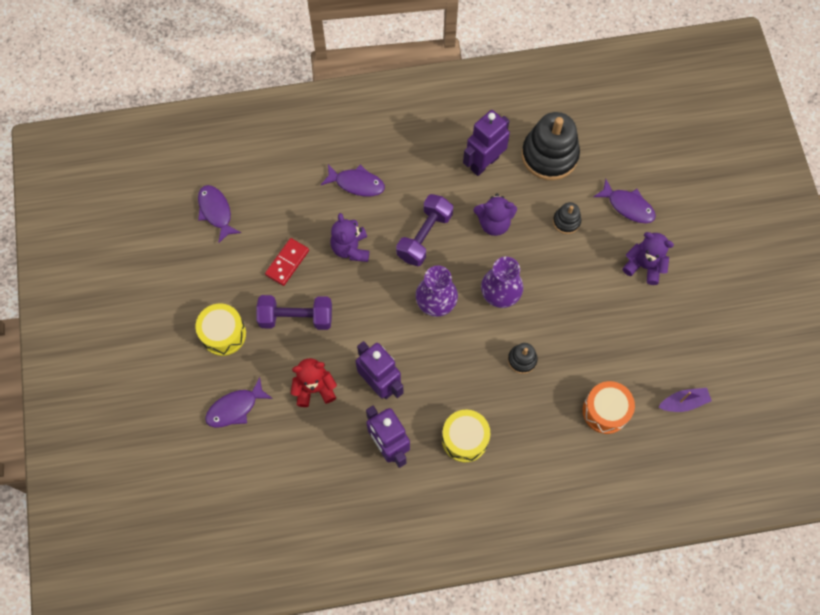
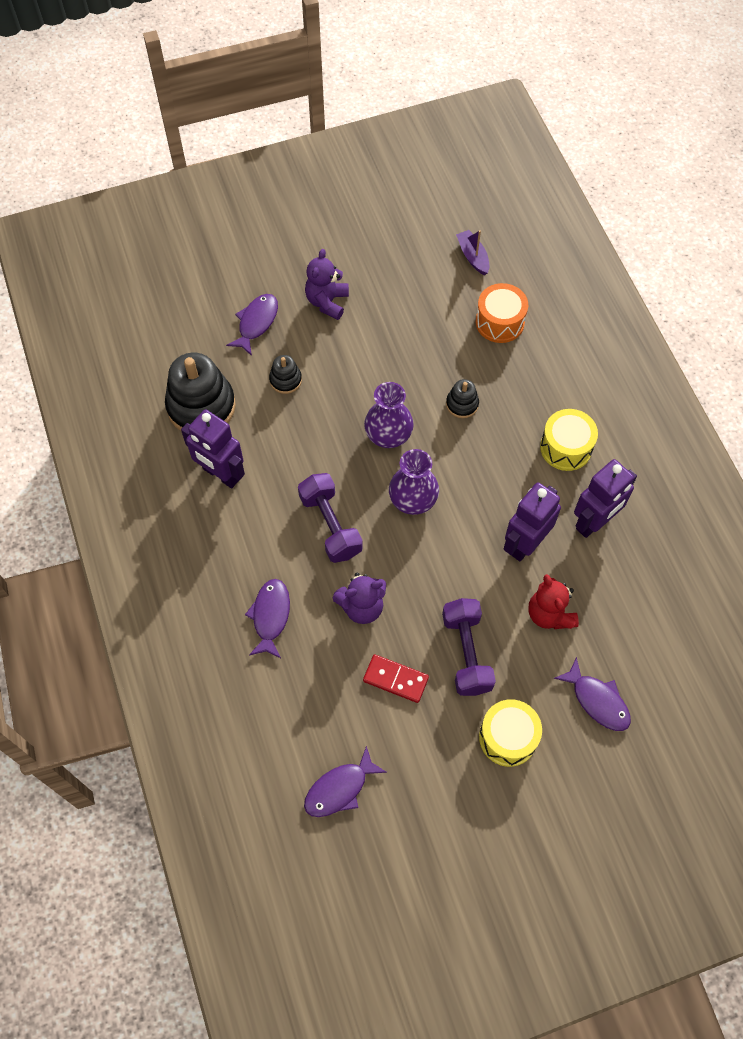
camera: 100 degrees left, 5 degrees down
purple dumbbell [396,194,453,266] -> purple dumbbell turned 45 degrees clockwise [298,473,363,563]
purple teddy bear [474,193,517,236] -> none

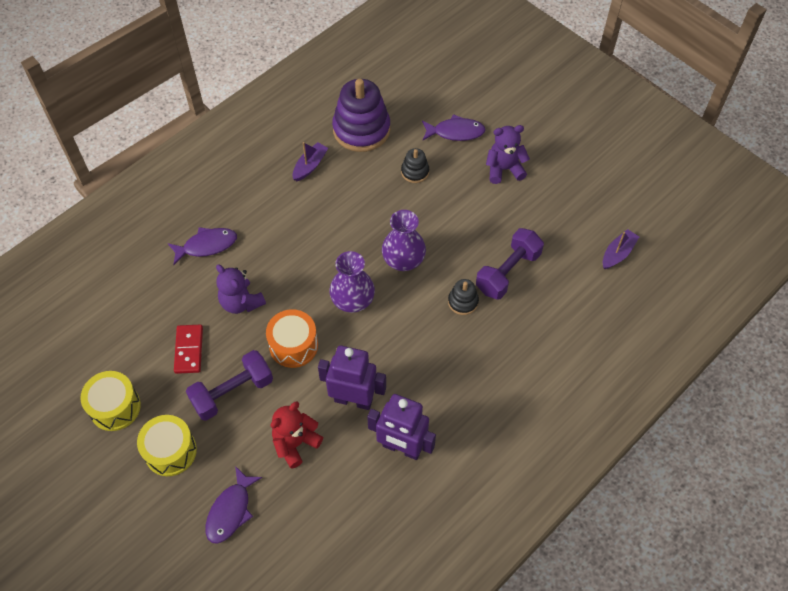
camera: 65 degrees right, 5 degrees down
black stacking toy [165,353,236,431] -> purple stacking toy [332,79,390,152]
purple robot [181,409,245,488] -> purple boat [293,142,328,181]
purple dumbbell [298,473,363,563] -> purple dumbbell moved to [476,228,544,299]
purple fish [304,746,387,817] -> none
orange drum [476,283,528,343] -> orange drum moved to [266,309,318,368]
yellow drum [540,409,598,471] -> yellow drum moved to [80,371,141,431]

